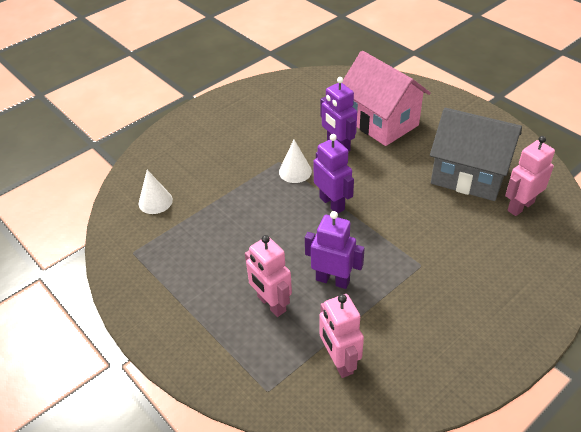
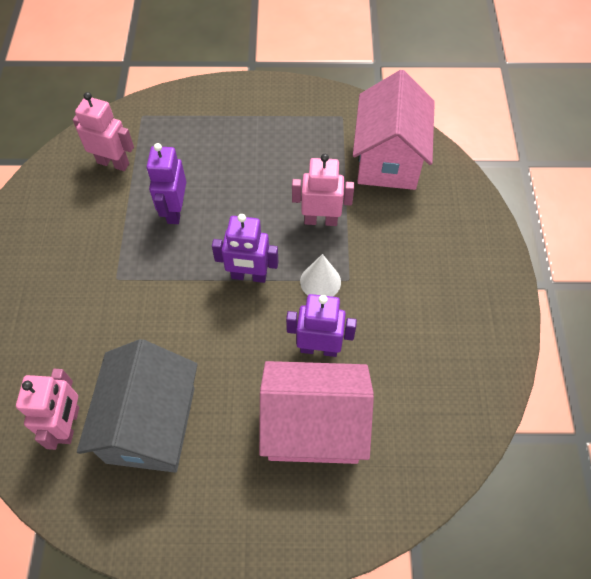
camera: 130 degrees right, 15 degrees up
white cone [139,170,173,214] -> pink house [353,70,435,190]
pink robot [245,235,292,317] -> pink robot moved to [292,154,354,226]
purple robot [305,211,365,289] -> purple robot turned 120 degrees clockwise [147,143,186,224]
grey house [430,108,522,201] -> grey house turned 60 degrees counterclockwise [77,339,198,473]

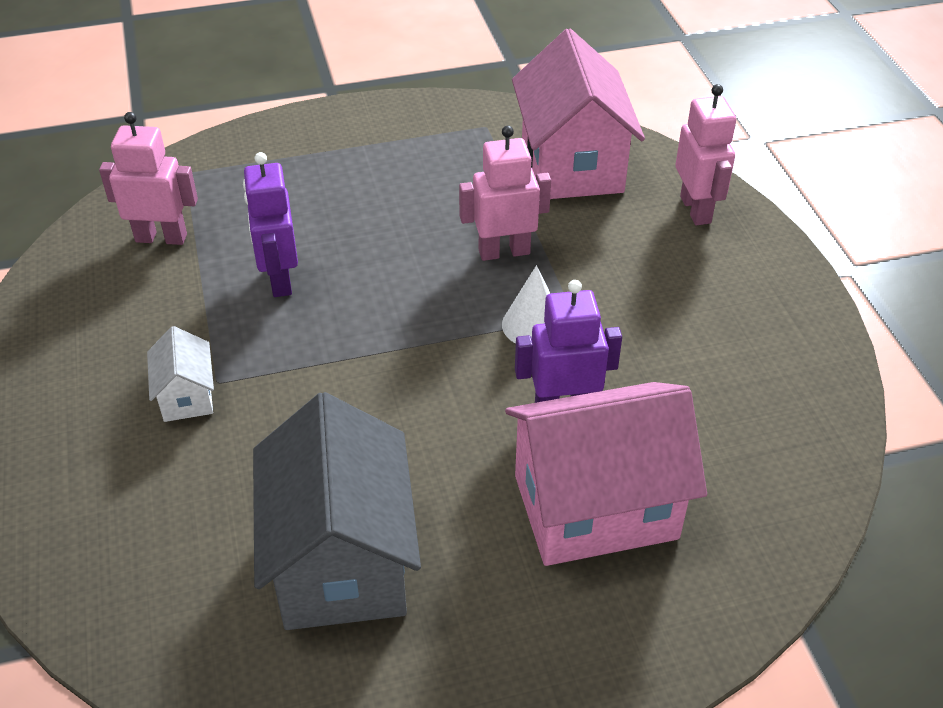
camera: 15 degrees left, 15 degrees down
pink robot [16,369,79,450] -> pink robot moved to [675,84,736,225]
purple robot [212,214,278,283] -> none
none -> white house [147,326,214,422]

